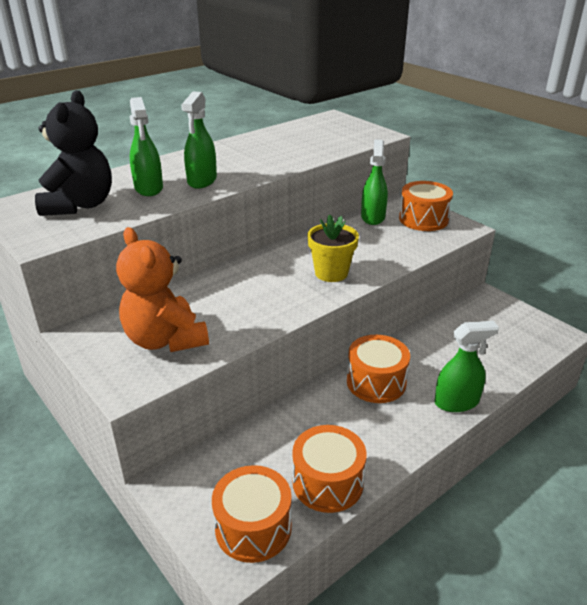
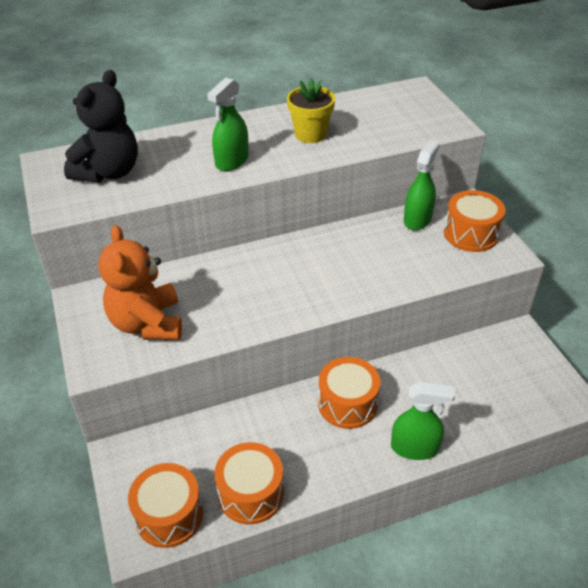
camera: 20 degrees right, 10 degrees up
green spray bottle [130,97,163,196] -> none
yellow flower pot [307,214,359,282] -> yellow flower pot moved to [287,78,335,143]

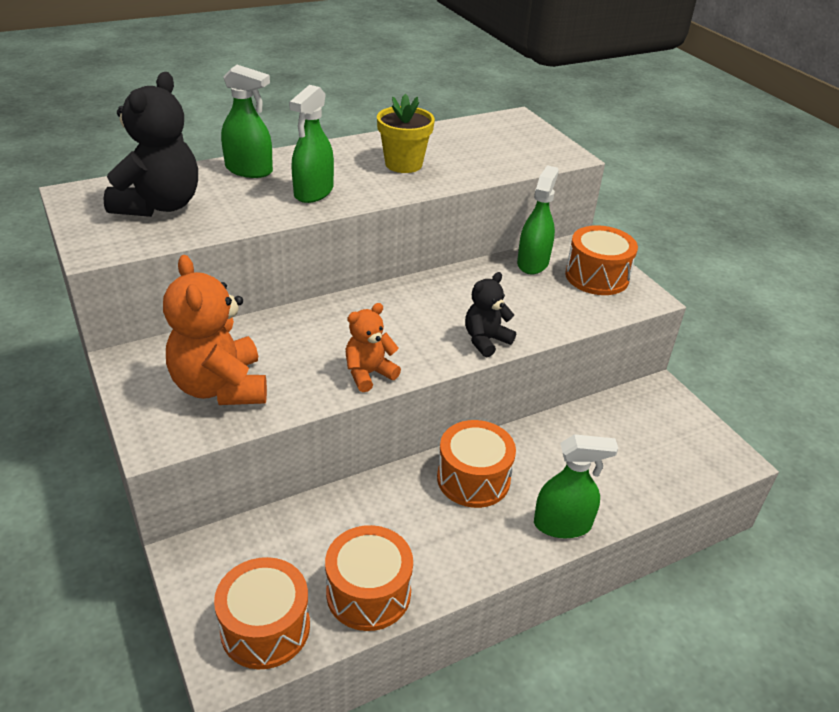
camera: 10 degrees left, 5 degrees down
none -> green spray bottle [221,65,273,178]
none -> orange teddy bear [345,303,401,392]
none -> black teddy bear [465,272,516,357]

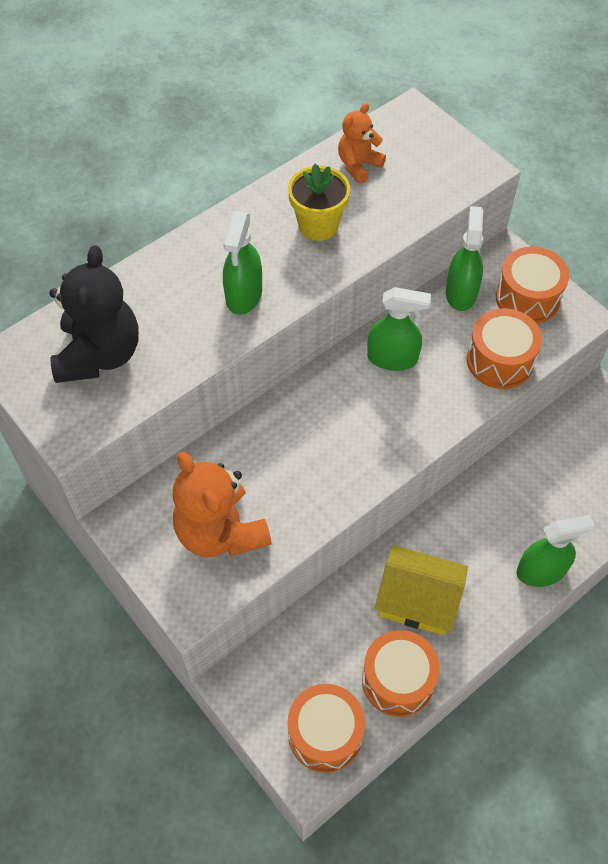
camera: 10 degrees left, 20 degrees up
green spray bottle [221,65,273,178] -> green spray bottle moved to [367,287,431,371]
orange teddy bear [345,303,401,392] -> orange teddy bear moved to [338,103,386,184]
orange drum [437,420,516,508] -> orange drum moved to [467,308,542,389]
black teddy bear [465,272,516,357] -> none
none -> yellow house [375,545,468,635]

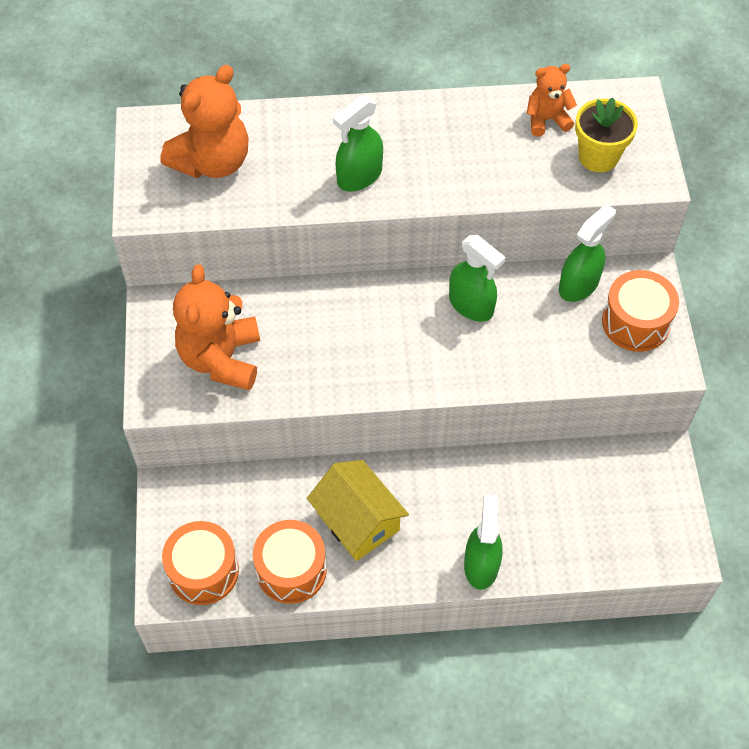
camera: 35 degrees right, 0 degrees up
black teddy bear [49,245,139,383] -> orange teddy bear [160,65,248,178]
yellow flower pot [288,164,350,241] -> yellow flower pot moved to [575,97,638,172]
orange drum [467,308,542,389] -> none
green spray bottle [516,515,595,587] -> green spray bottle turned 105 degrees counterclockwise [464,494,502,590]

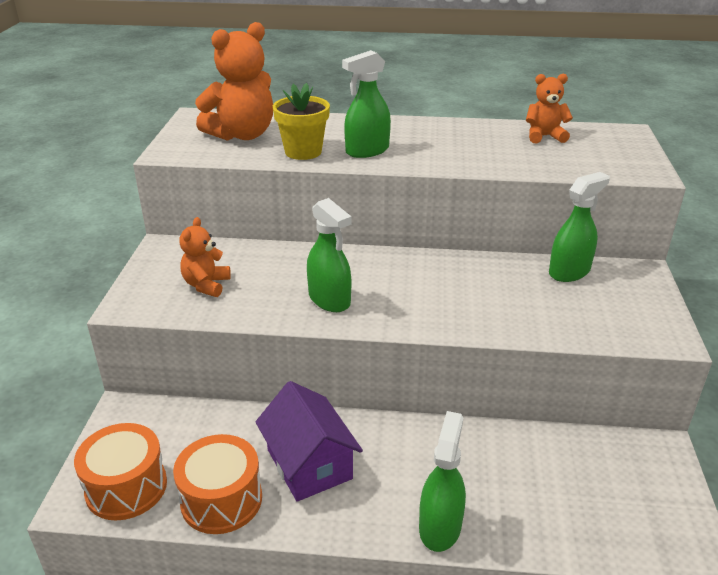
camera: 10 degrees right, 25 degrees down
orange teddy bear [173,264,260,390] -> orange teddy bear [179,217,231,297], size x0.56
yellow house [307,460,409,561] -> purple house [255,381,363,502]
green spray bottle [449,235,506,322] -> green spray bottle moved to [307,198,352,312]
yellow flower pot [575,97,638,172] -> yellow flower pot moved to [273,83,330,160]
orange drum [602,270,679,352] -> none

